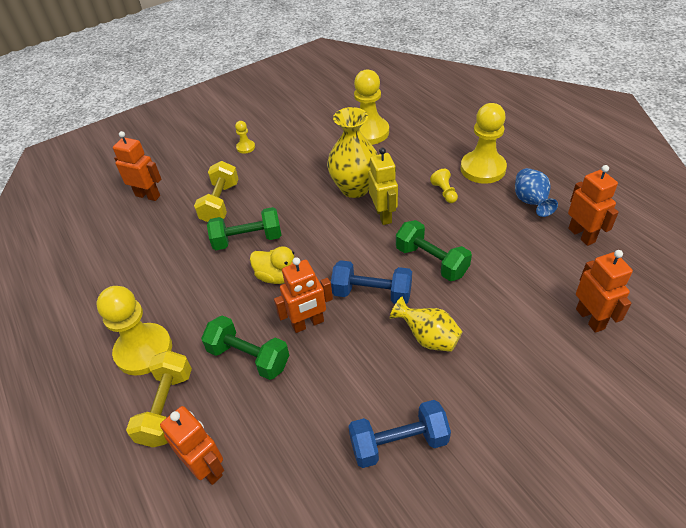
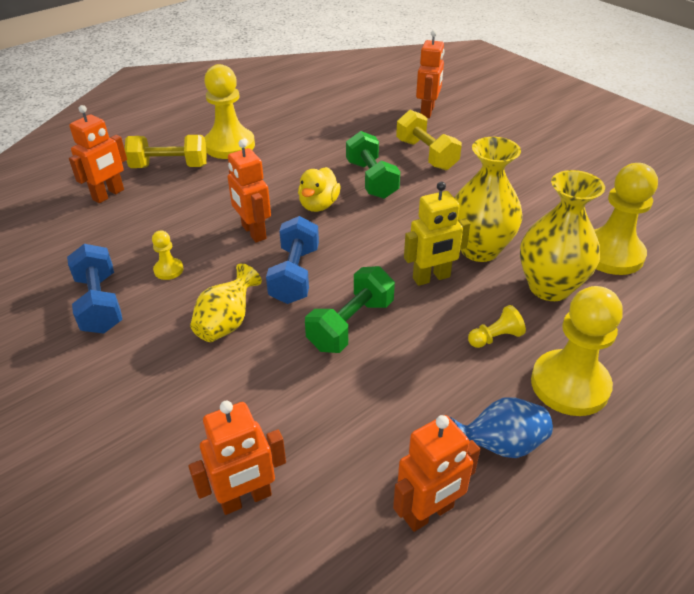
camera: 80 degrees right, 5 degrees down
yellow dumbbell [194,161,238,222] -> yellow dumbbell turned 60 degrees clockwise [396,110,462,170]
green dumbbell [201,315,289,380] -> none
yellow pawn [235,121,255,154] -> yellow pawn moved to [152,230,184,280]
none -> yellow vase [520,170,605,301]

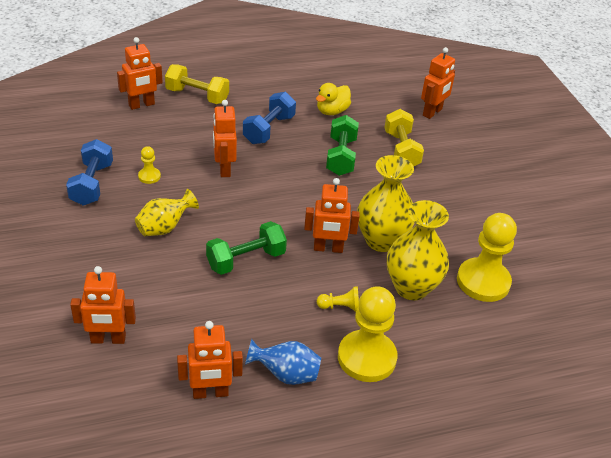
camera: 20 degrees right, 0 degrees up
yellow pawn [204,64,255,159] -> none
blue dumbbell [266,216,319,304] -> blue dumbbell moved to [243,92,296,144]
yellow duck [298,167,341,212] -> yellow duck moved to [316,83,351,115]
yellow robot [404,182,470,286] -> orange robot [304,178,360,253]

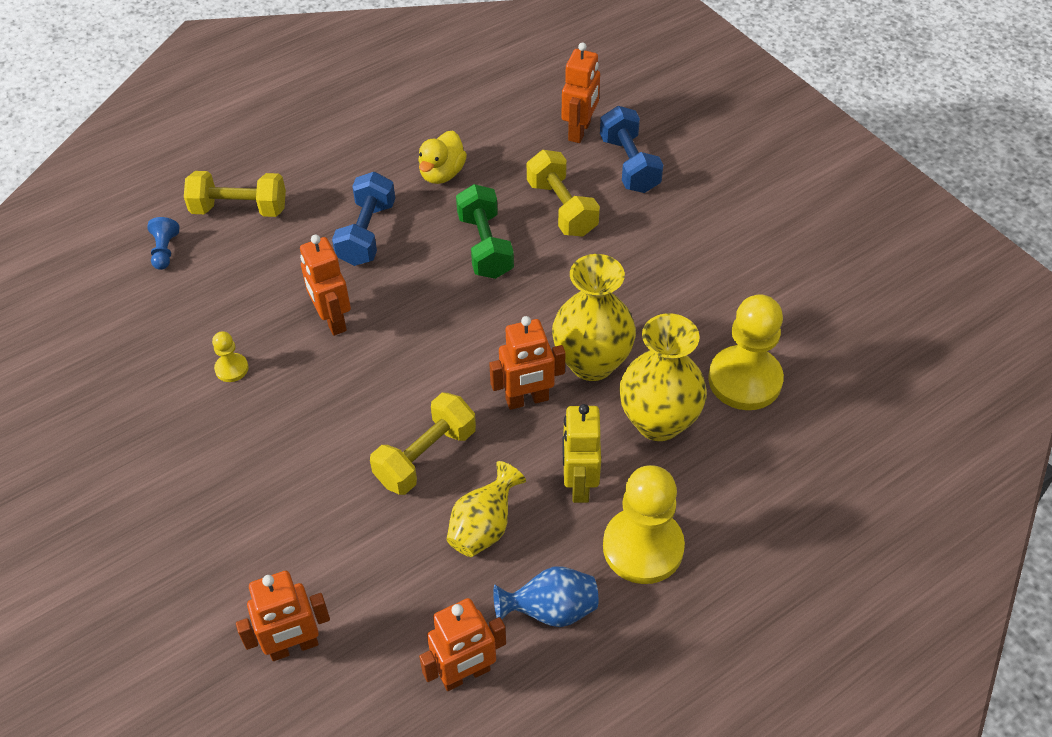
camera: 15 degrees left, 10 degrees up
blue dumbbell [66,139,113,206] -> blue dumbbell moved to [600,106,663,193]
orange robot [117,37,163,110] -> blue pawn [147,217,179,270]
yellow vase [135,189,199,236] -> yellow vase moved to [446,461,526,557]
green dumbbell [206,221,287,275] -> yellow dumbbell [370,393,476,495]
yellow pawn [317,286,359,312] -> yellow robot [562,404,601,503]

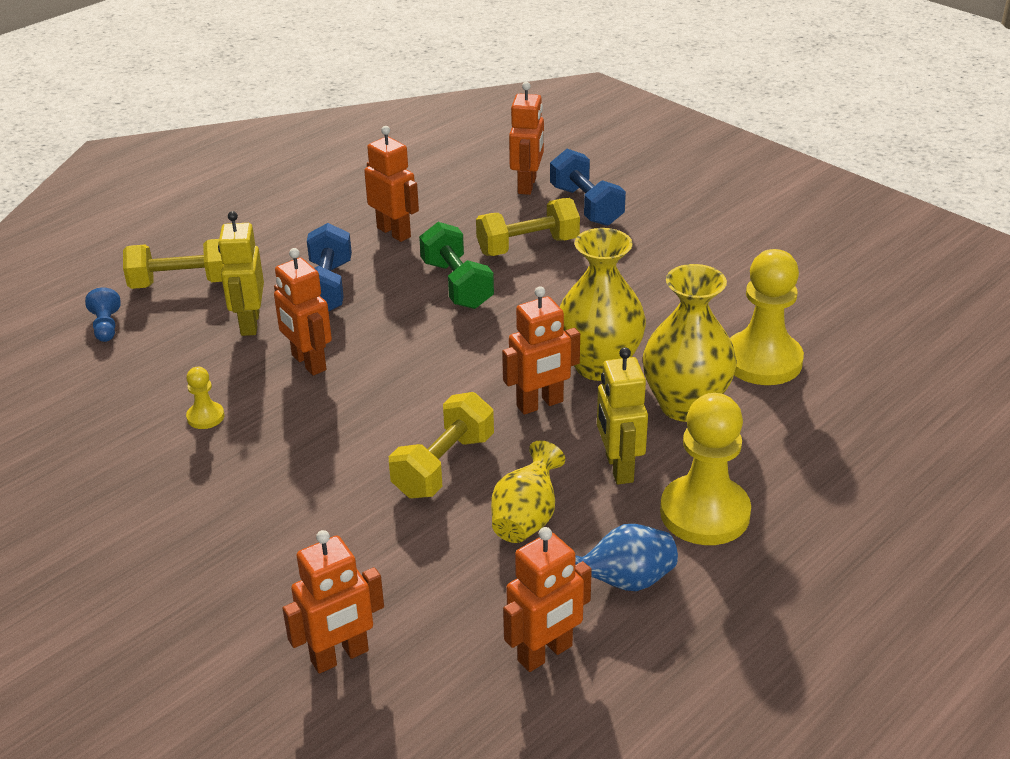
camera: 10 degrees left, 15 degrees down
yellow duck [418,131,467,184] -> orange robot [364,126,419,242]
yellow dumbbell [527,150,600,237] -> yellow dumbbell turned 75 degrees counterclockwise [476,198,580,256]
none -> yellow robot [218,211,264,336]

